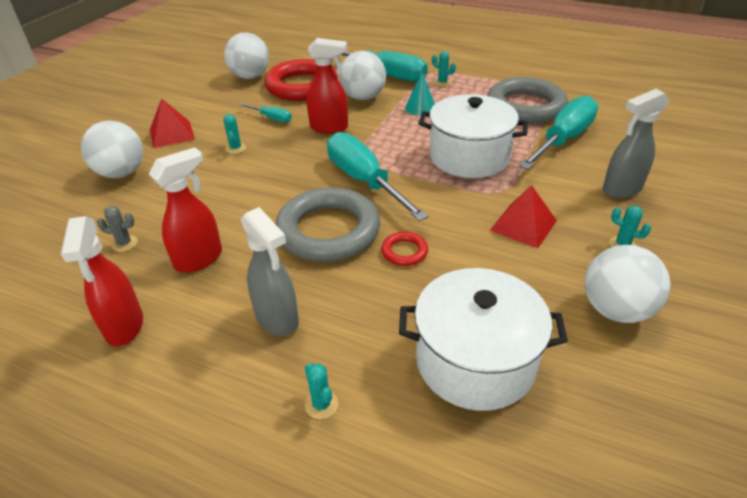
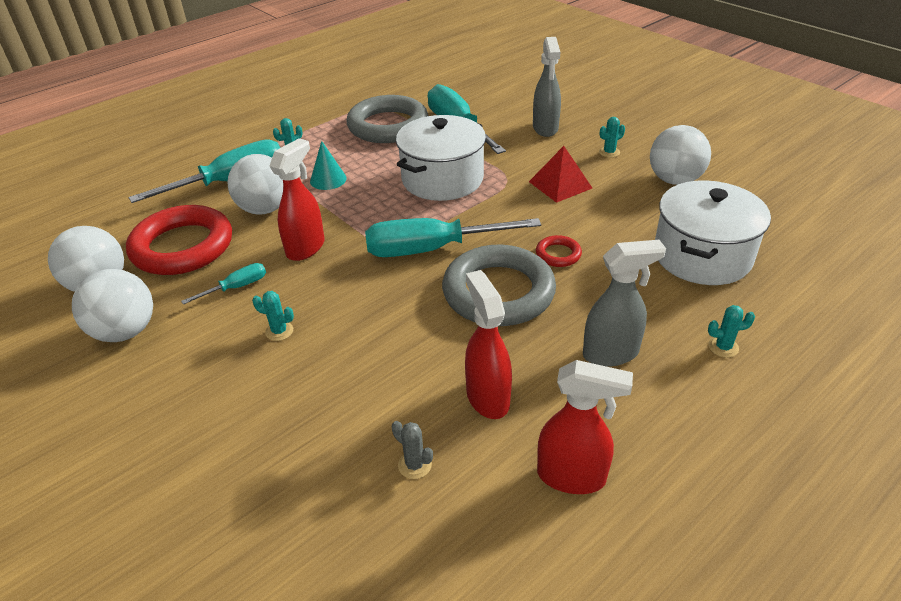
camera: 65 degrees left, 0 degrees up
white ball [81,121,143,178] -> white ball moved to [72,269,153,342]
grey cactus [97,206,138,252] -> grey cactus turned 75 degrees counterclockwise [392,421,433,479]
red pyramid [150,98,195,148] -> none

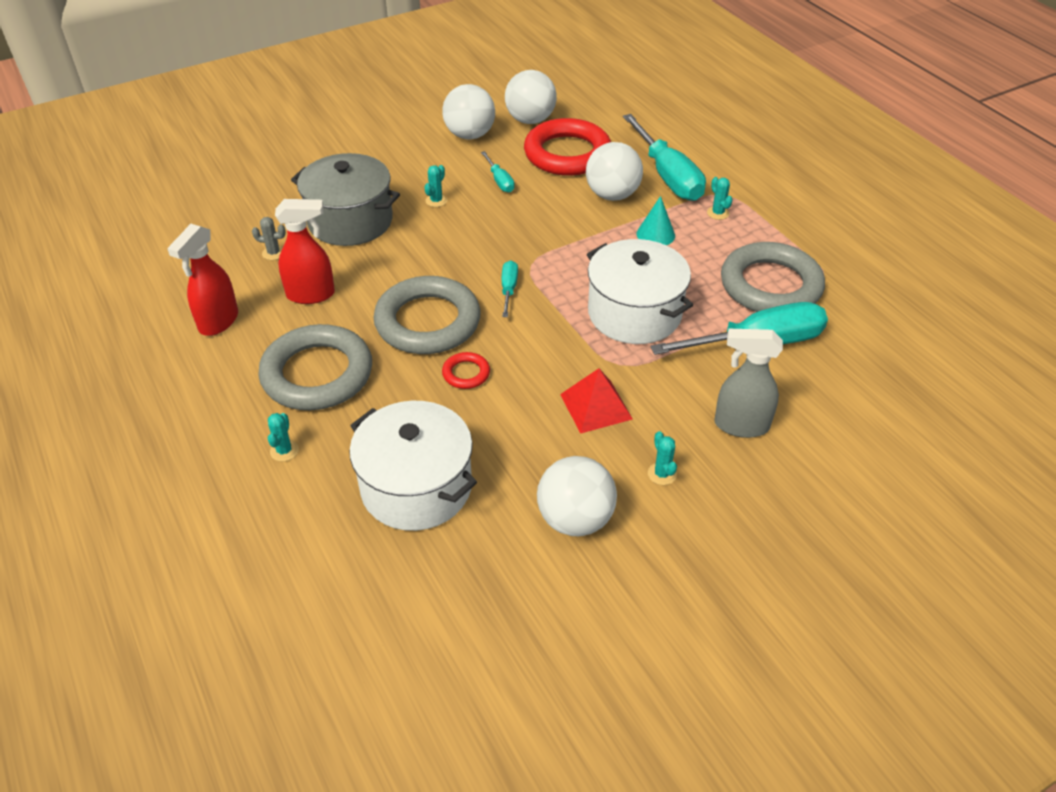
camera: 100 degrees right, 5 degrees up
red spray bottle [270,138,325,261] -> none
turquoise screwdriver [365,218,541,257] -> turquoise screwdriver [502,261,518,317], size x0.47
grey cactus [392,421,433,479] -> grey cactus turned 45 degrees clockwise [252,217,286,260]
grey spray bottle [583,240,666,367] -> grey ring [258,324,372,410]
none -> grey pot [291,153,400,246]

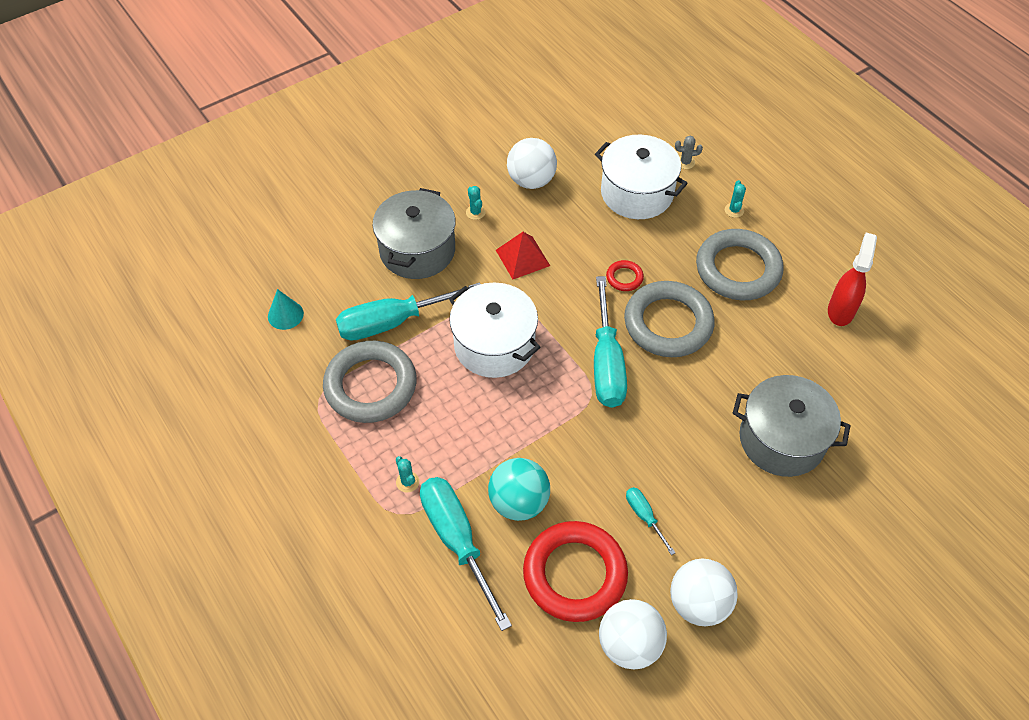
camera: 175 degrees right, 10 degrees up
grey cactus [252,217,286,260] -> grey cactus moved to [675,136,703,169]
red spray bottle [275,199,335,304] -> none
turquoise cactus [425,165,447,207] -> none
turquoise screwdriver [502,261,518,317] -> turquoise screwdriver [594,276,627,408], size x2.14
white ball [586,142,643,201] -> turquoise ball [488,458,550,521]
turquoise cone [637,196,675,245] -> turquoise cone moved to [268,289,304,330]
grey spray bottle [714,329,783,438] -> grey pot [373,188,456,279]

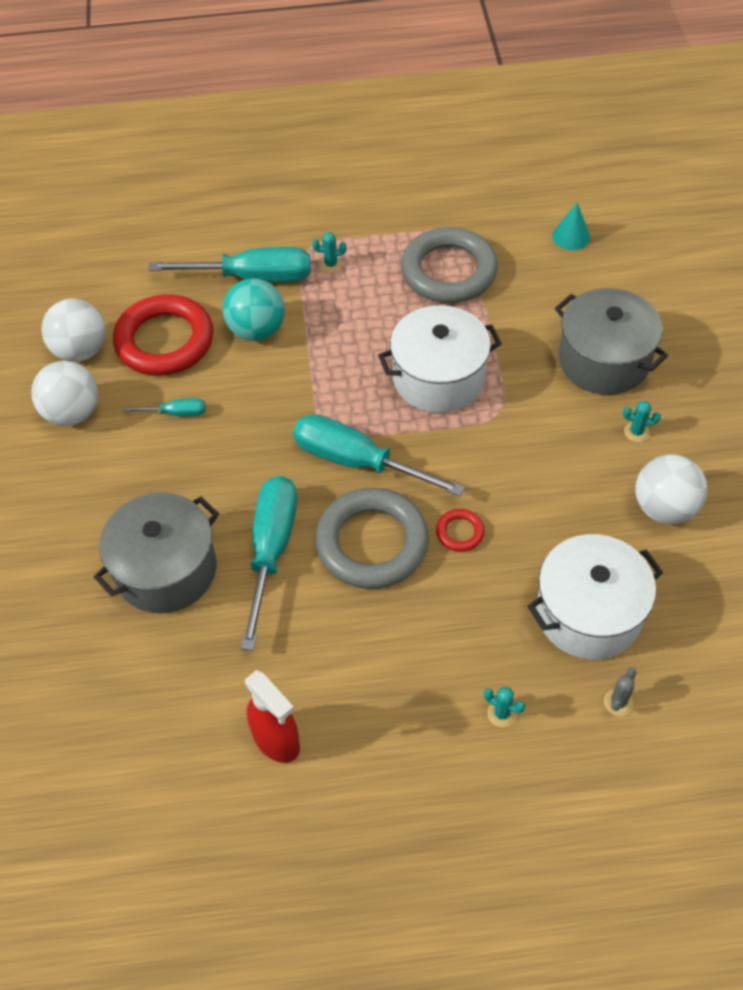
camera: 120 degrees right, 0 degrees up
turquoise screwdriver [336,282,480,341] -> turquoise screwdriver moved to [241,476,297,650]
red pyramid [496,232,550,279] -> none
grey ring [696,229,783,300] -> none

